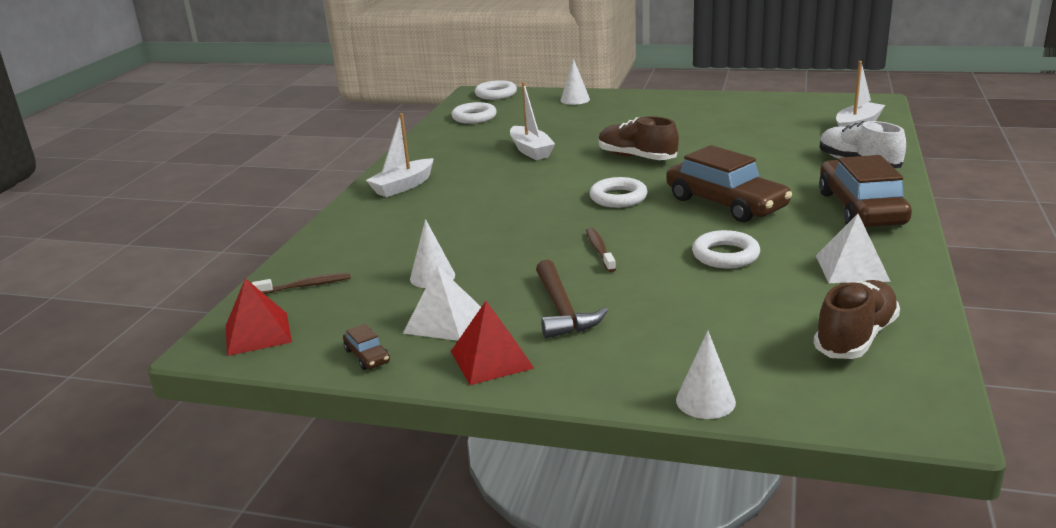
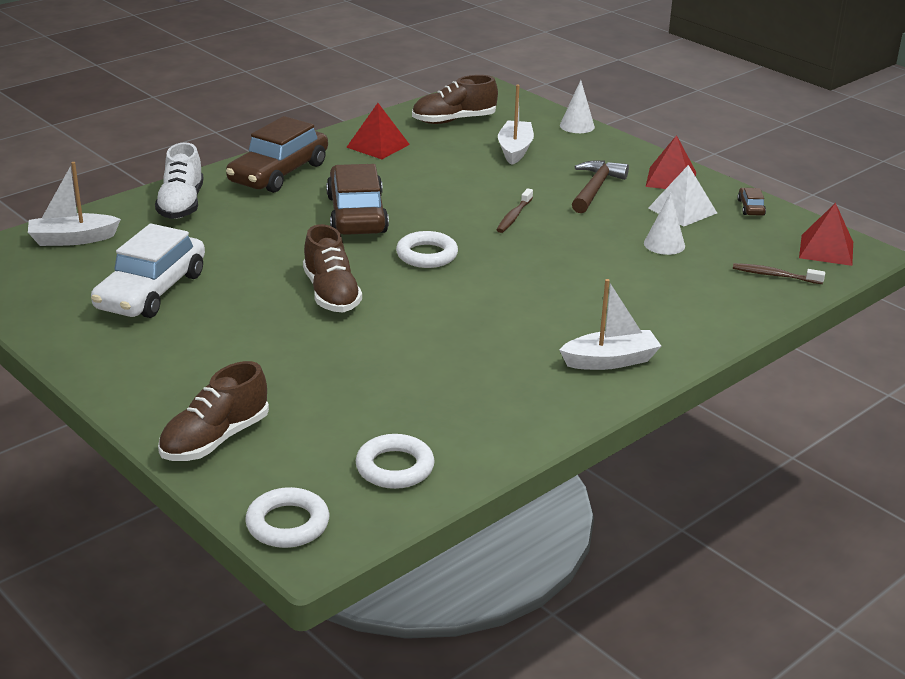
camera: 150 degrees left, 5 degrees up
white boat [510,82,555,160] -> white boat moved to [498,84,534,165]
white cone [560,59,590,105] -> brown shoe [158,361,269,461]
white ring [692,230,760,269] -> none
white pyramid [816,214,891,283] -> red pyramid [347,103,410,159]
none -> white car [91,223,205,318]

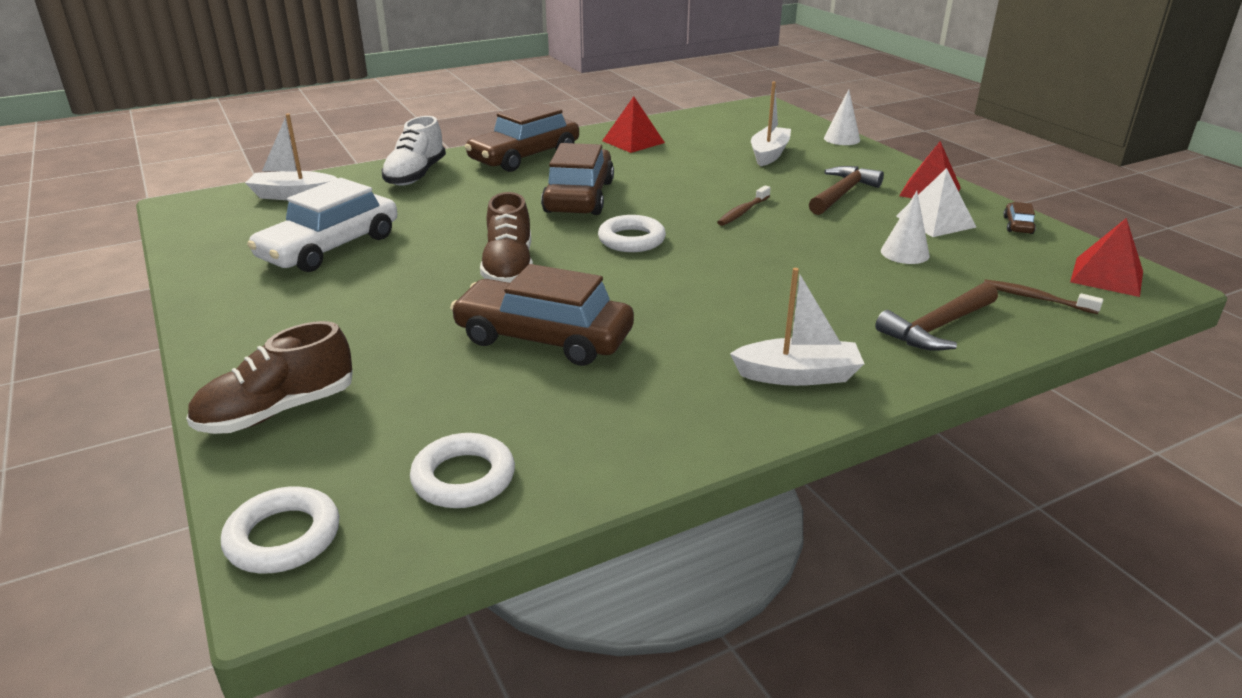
camera: 15 degrees right, 0 degrees up
brown shoe [412,75,498,124] -> none
none -> brown car [450,264,634,366]
none -> brown hammer [875,282,998,351]

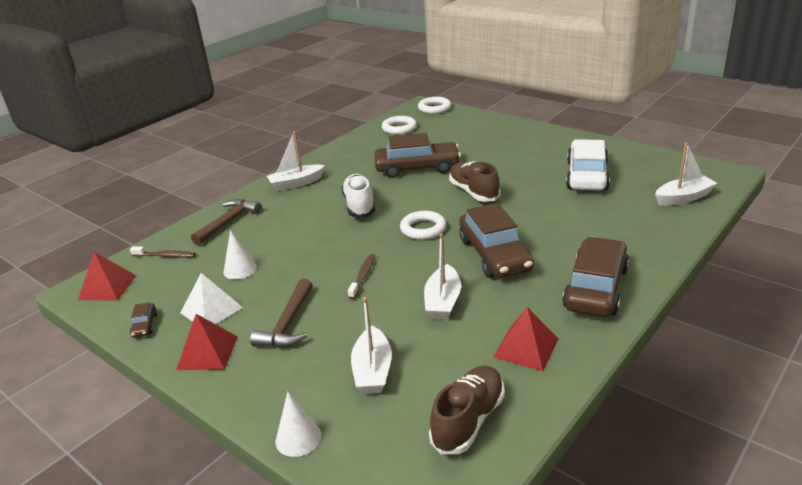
camera: 160 degrees right, 0 degrees up
brown shoe [186,321,353,434] -> brown shoe moved to [429,365,505,454]
white shoe [382,116,446,186] -> white shoe moved to [341,174,375,218]
none -> white boat [424,234,461,320]

